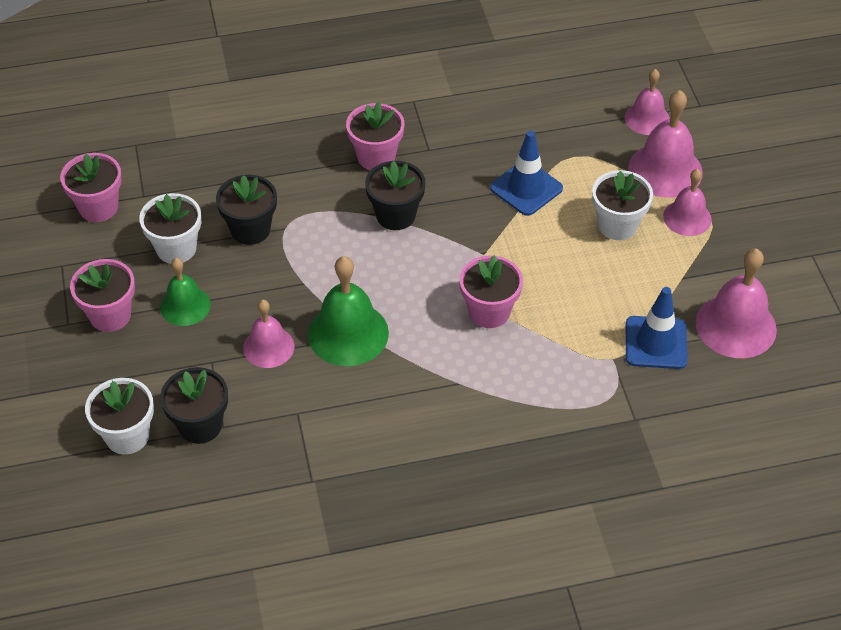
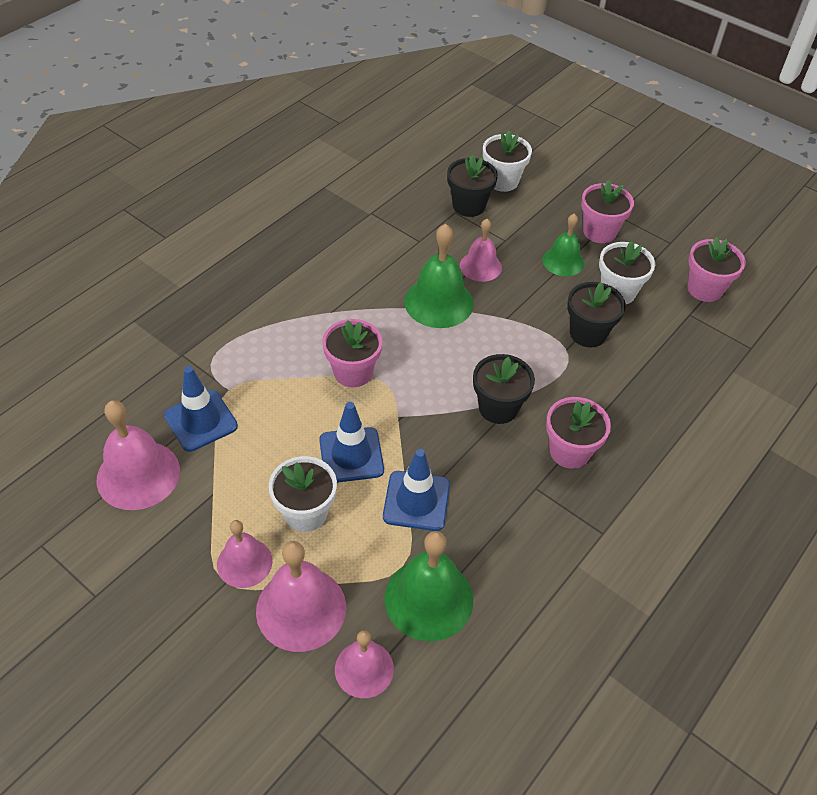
camera: 140 degrees right, 0 degrees up
none -> blue traffic cone [319,402,384,483]
none -> green bell [385,531,473,641]

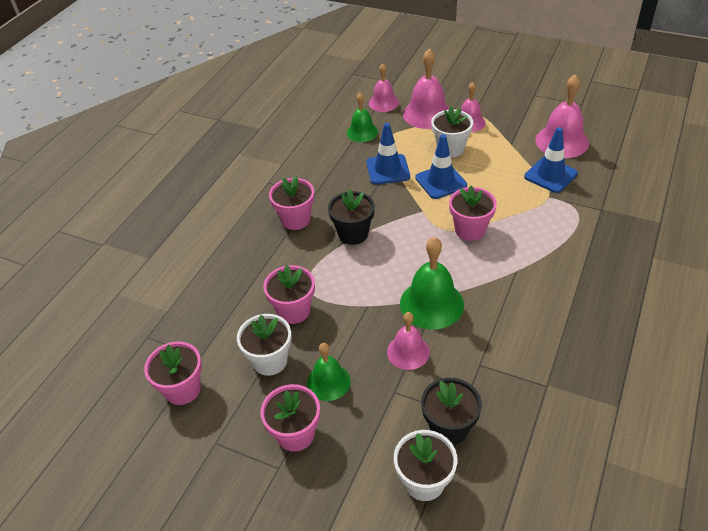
camera: 170 degrees right, 5 degrees down
green bell [385,531,473,641] -> green bell [347,93,378,142], size x0.63
black flower pot [567,282,626,347] -> pink flower pot [263,265,315,324]

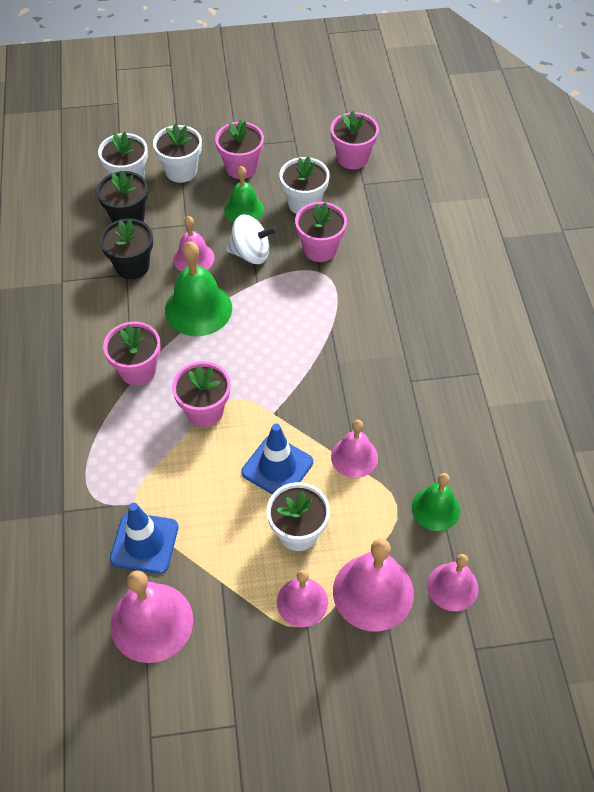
camera: 145 degrees right, 10 degrees up
pink flower pot [269,176,314,230] -> pink flower pot moved to [103,321,161,386]
black flower pot [328,189,375,245] -> black flower pot moved to [100,219,153,279]
blue traffic cone [366,123,410,185] -> pink bell [331,420,378,478]
none -> white flower pot [153,124,202,183]
none -> white spinning top [226,215,277,264]

